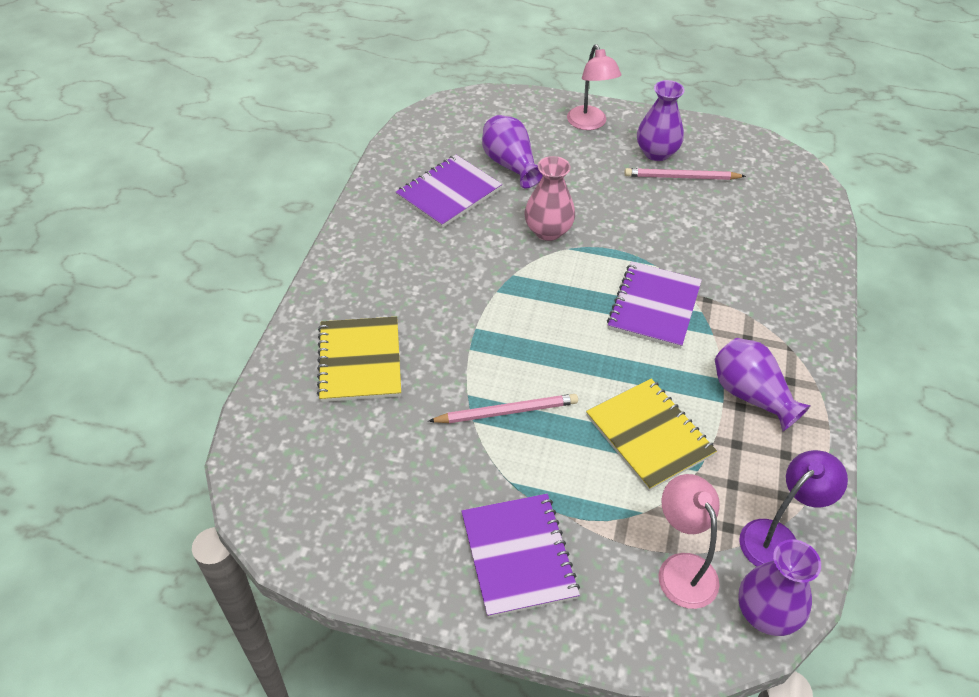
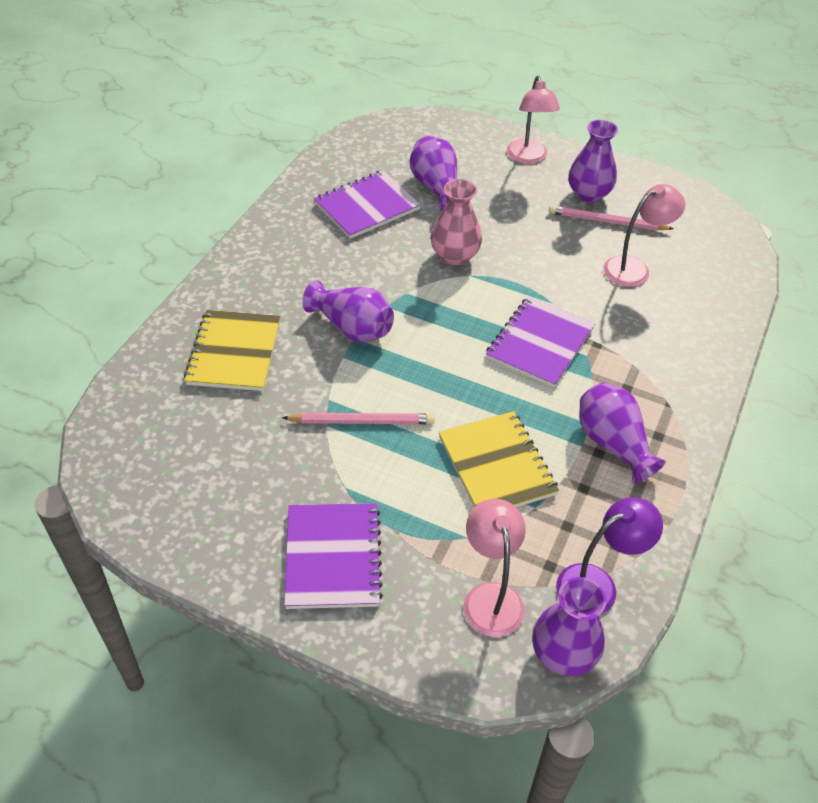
camera: 10 degrees right, 0 degrees up
none -> purple vase [302,280,394,343]
none -> pink lamp [603,184,686,287]

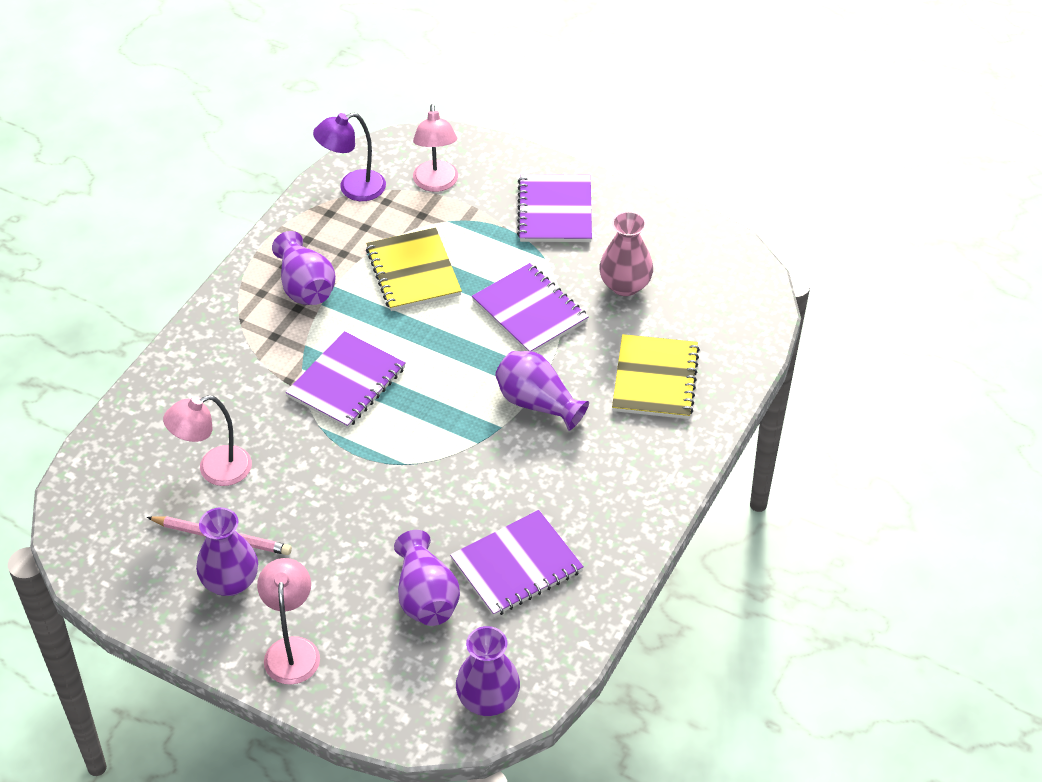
camera: 175 degrees left, 0 degrees up
pink pencil [282,413,435,424] -> purple notebook [472,263,589,352]
pink vase [431,179,482,266] -> pink vase moved to [599,211,653,296]
purple vase [532,577,606,676] -> purple vase moved to [456,626,520,716]

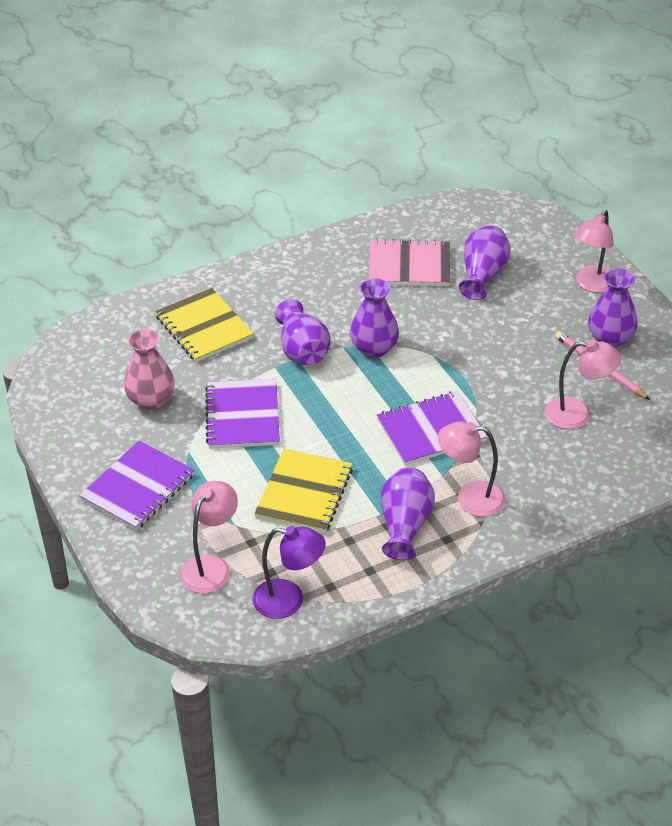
camera: 145 degrees left, 5 degrees down
purple notebook [450,510,584,617] -> pink notebook [369,239,450,286]
purple vase [456,626,520,716] -> purple vase moved to [350,278,399,358]
yellow notebook [612,334,700,419] -> yellow notebook turned 75 degrees counterclockwise [155,288,254,362]
none -> pink lamp [438,421,506,517]

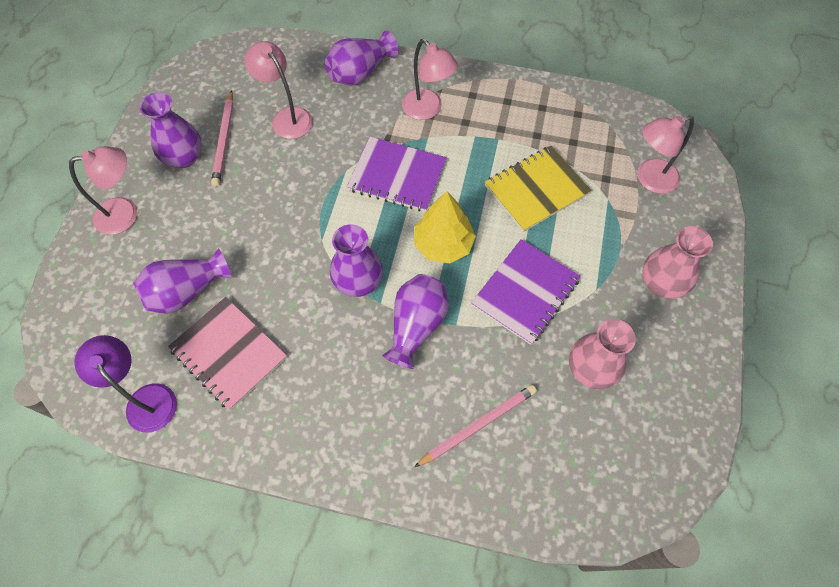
camera: 140 degrees left, 20 degrees up
purple notebook [79,440,195,530] -> pink vase [643,226,713,299]
yellow notebook [155,288,254,362] -> pink pencil [414,385,537,467]
purple lamp [253,526,326,619] -> purple lamp moved to [74,335,177,433]
purple vase [381,468,435,560] -> purple vase moved to [325,31,398,86]
none -> yellow tree [414,191,476,263]

